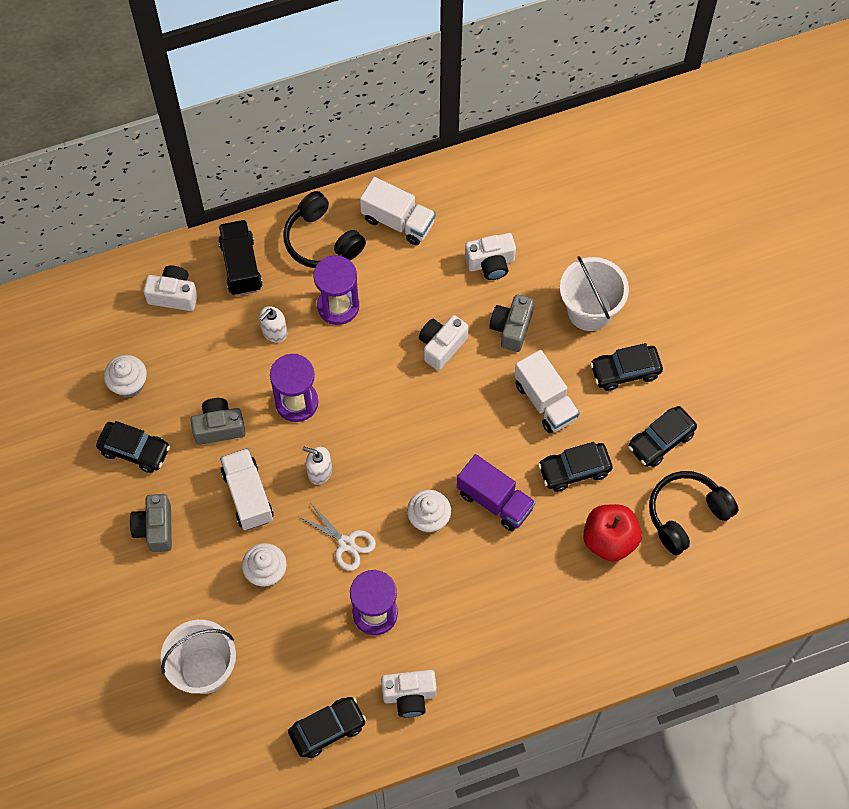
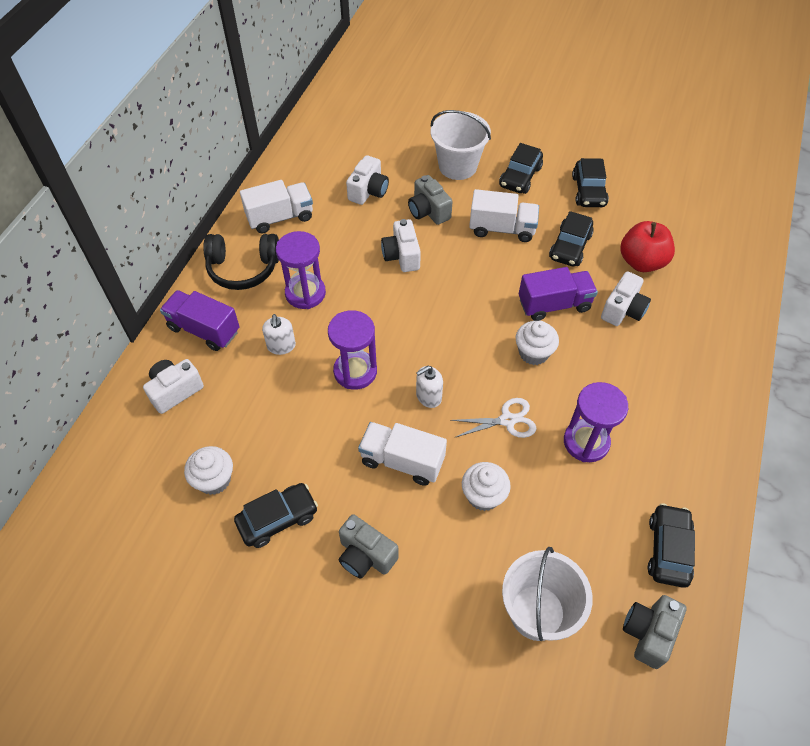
camera: 50 degrees left, 10 degrees down
grey camera [191,398,245,445] -> grey camera moved to [623,595,687,669]
black truck [218,220,263,296] -> purple truck [160,290,240,351]
white camera [381,670,437,717] -> white camera moved to [601,271,651,326]
black headphones [649,471,738,555] -> none

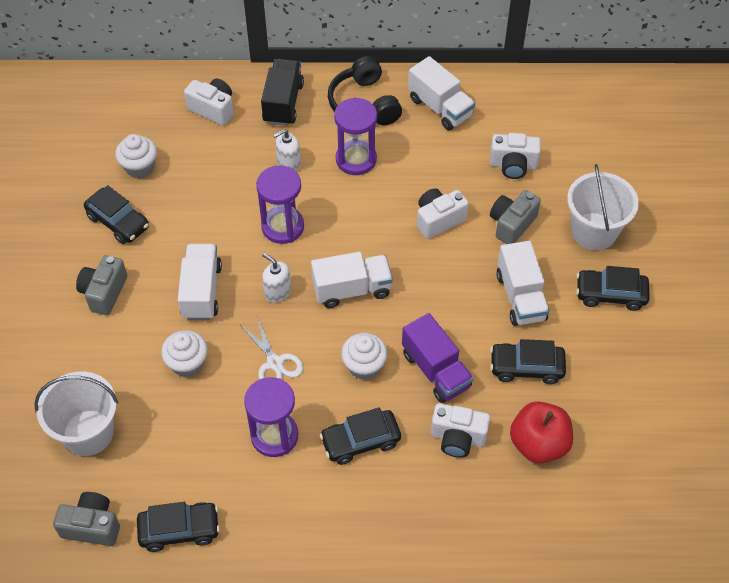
camera: 70 degrees right, 0 degrees up
purple truck [160,290,240,351] -> black truck [261,59,304,126]
black car [572,158,609,207] -> black car moved to [320,408,401,465]
none -> white truck [311,252,393,308]

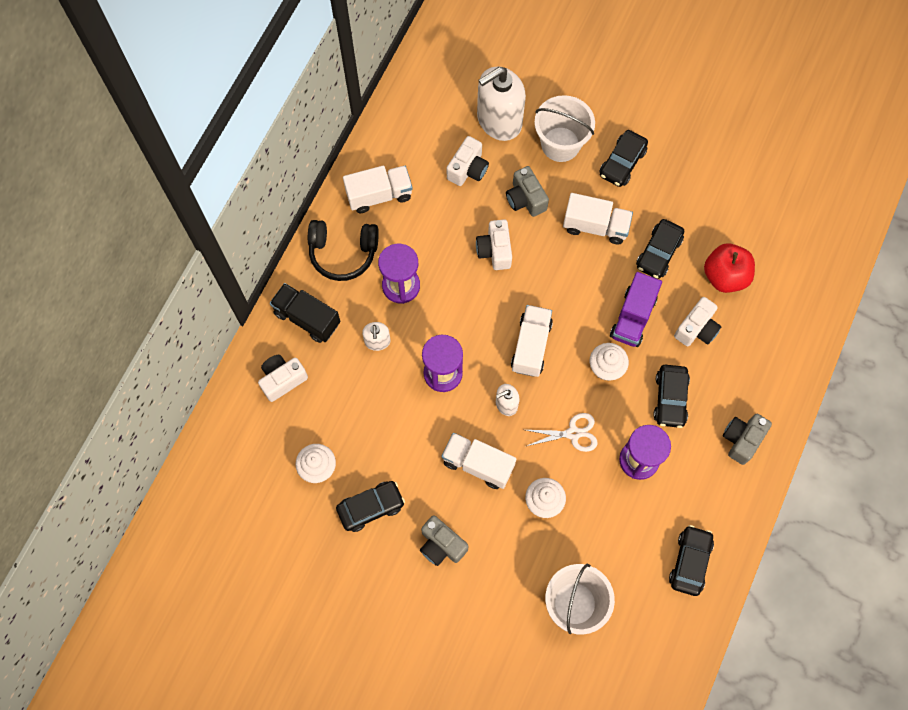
camera: 65 degrees left, 15 degrees up
grey camera [53,492,120,546] -> grey camera moved to [723,414,772,465]
purple truck [402,313,474,403] -> purple truck turned 120 degrees clockwise [610,272,662,347]
none -> white soap dispenser [477,66,526,141]

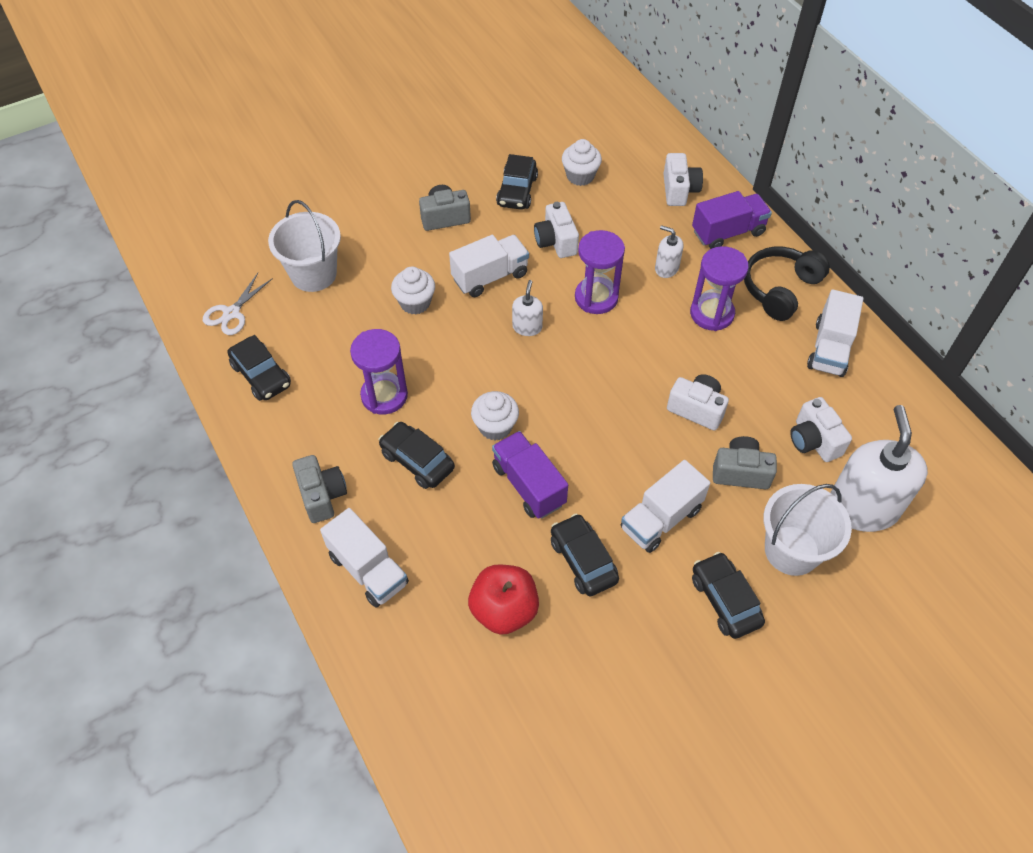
camera: 125 degrees right, 15 degrees down
black truck [270,283,340,343] -> purple truck [692,191,772,249]
white truck [511,305,553,377] -> white truck moved to [320,508,409,608]
white scissors [526,413,598,452] -> white scissors moved to [203,273,273,335]
white camera [674,297,722,346] -> white camera moved to [534,202,579,258]

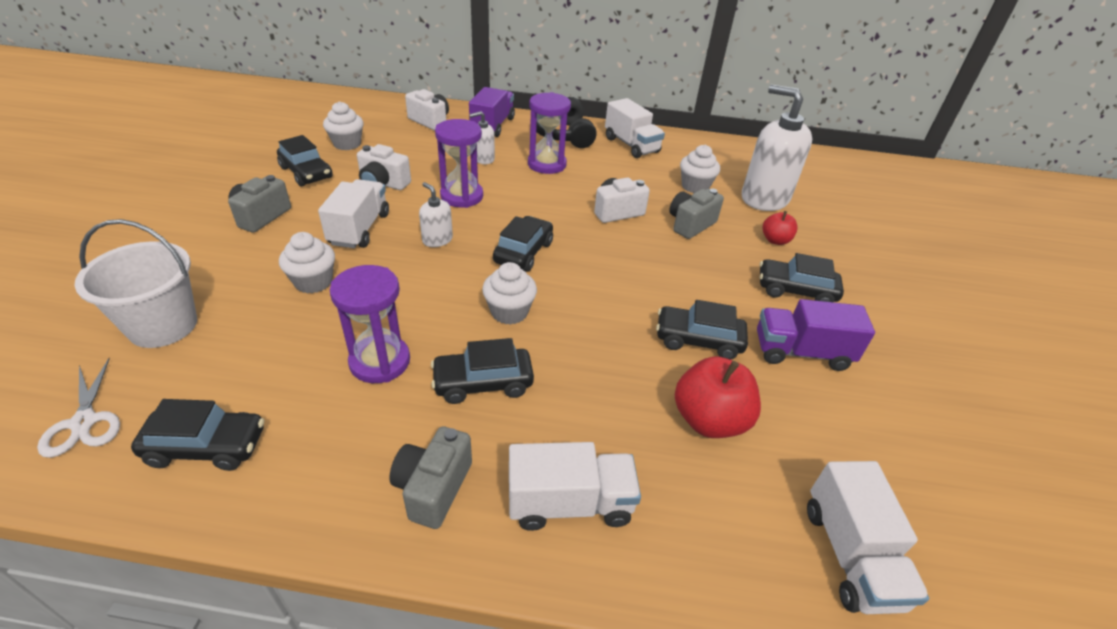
camera: 55 degrees left, 15 degrees down
grey camera [292,455,347,523] -> grey camera turned 90 degrees counterclockwise [389,426,472,529]
purple truck [492,431,568,519] -> purple truck moved to [757,299,875,371]
white truck [621,460,710,553] -> white truck moved to [807,461,929,614]
white bucket [763,484,852,576] -> red apple [763,211,798,245]
white camera [790,397,852,462] -> white cupcake [680,145,720,193]
none -> black car [493,216,553,272]

